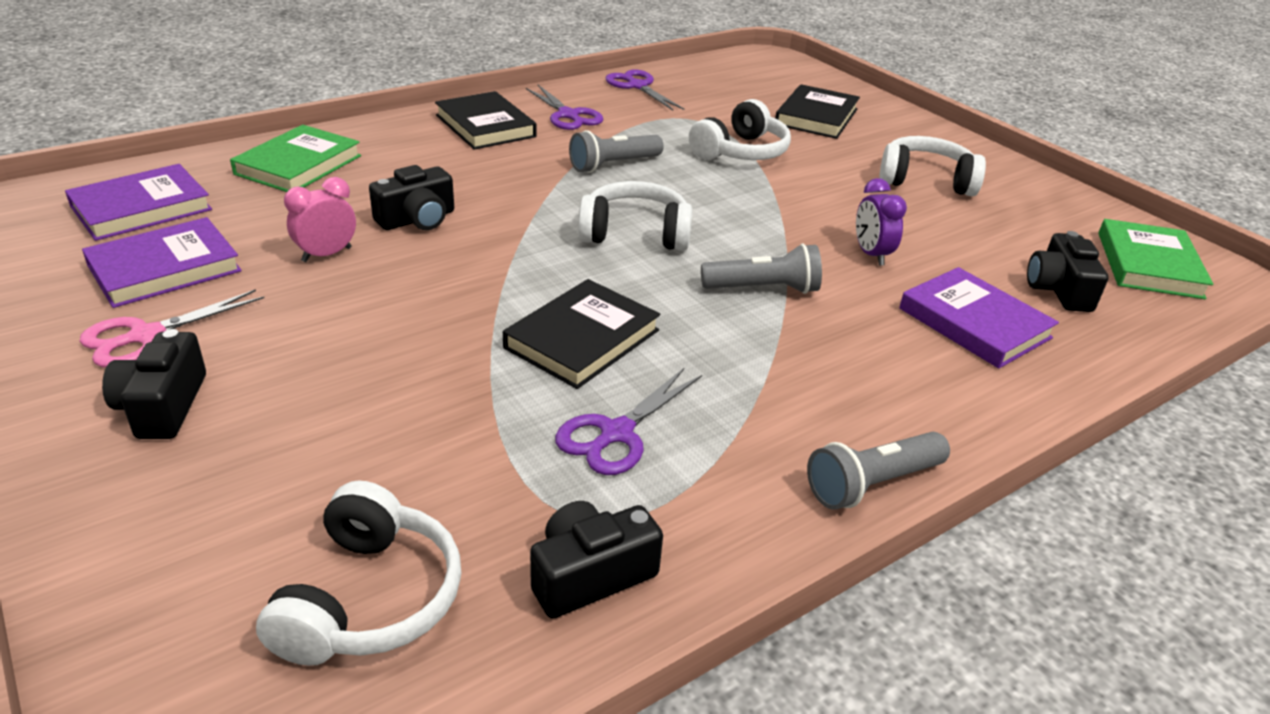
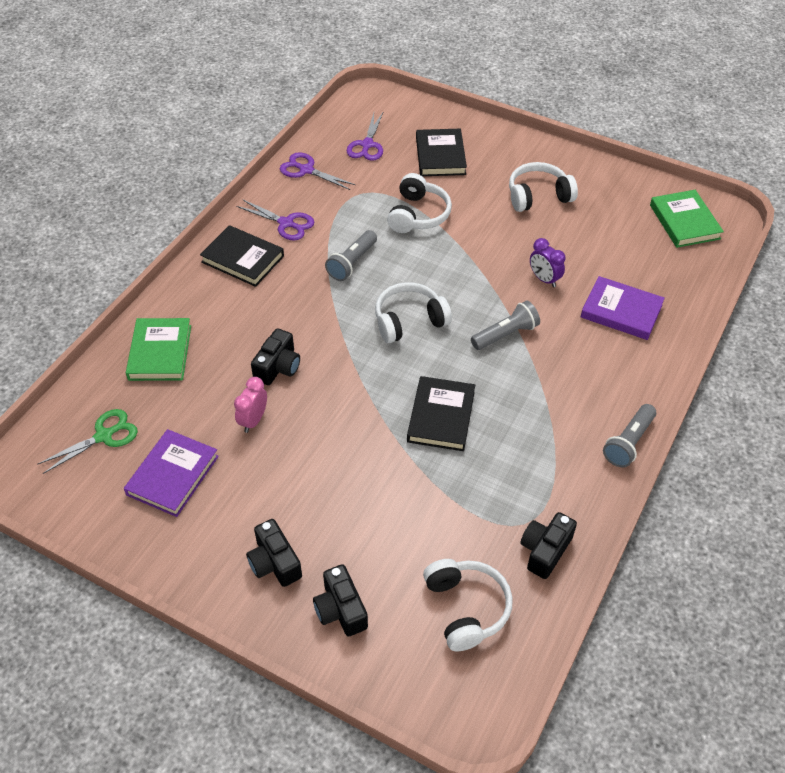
camera: 25 degrees left, 15 degrees up
purple book [65,164,212,241] -> green scissors [37,409,138,474]
pink scissors [79,289,264,368] -> none
purple scissors [555,368,702,475] -> purple scissors moved to [347,113,383,161]
black camera [1027,231,1109,312] -> black camera moved to [313,564,368,637]

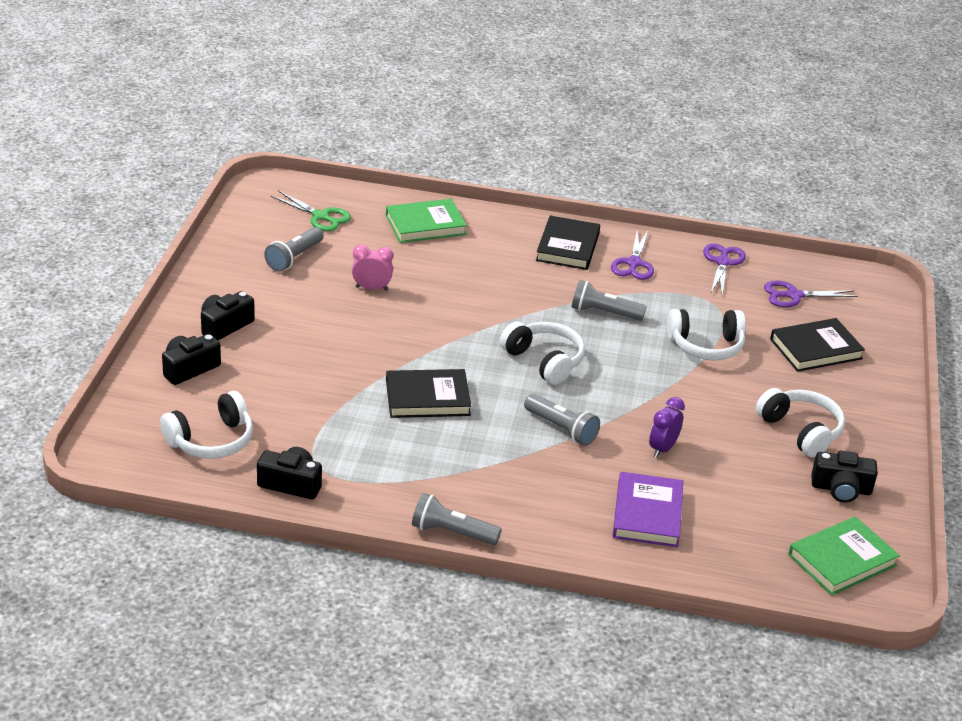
camera: 70 degrees right, 15 degrees down
purple book [124,429,219,517] -> grey flashlight [264,227,323,272]
black camera [251,328,300,385] -> black camera moved to [812,451,878,503]

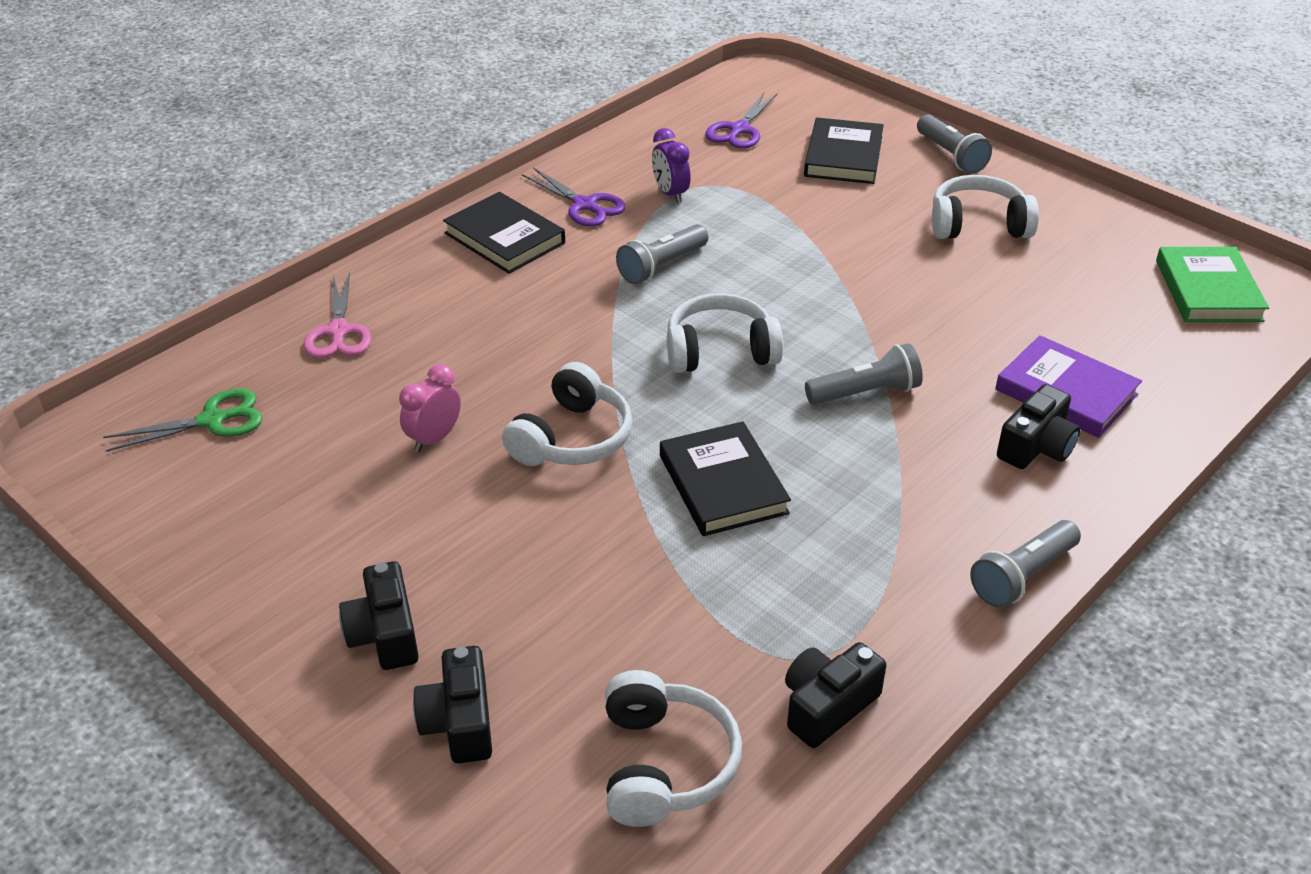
camera: 55 degrees left, 5 degrees up
grey flashlight [264,227,323,272] -> grey flashlight moved to [917,114,992,174]
green book [386,199,467,243] -> pink scissors [303,272,372,358]
black book [386,369,471,418] -> black book turned 45 degrees counterclockwise [660,421,791,536]
purple clock [649,397,685,458] -> purple clock moved to [652,128,691,203]
white headphones [667,309,746,360] -> white headphones moved to [502,362,632,466]
purple scissors [703,243,746,295] -> none
black camera [812,451,878,503] -> black camera moved to [997,384,1080,469]

